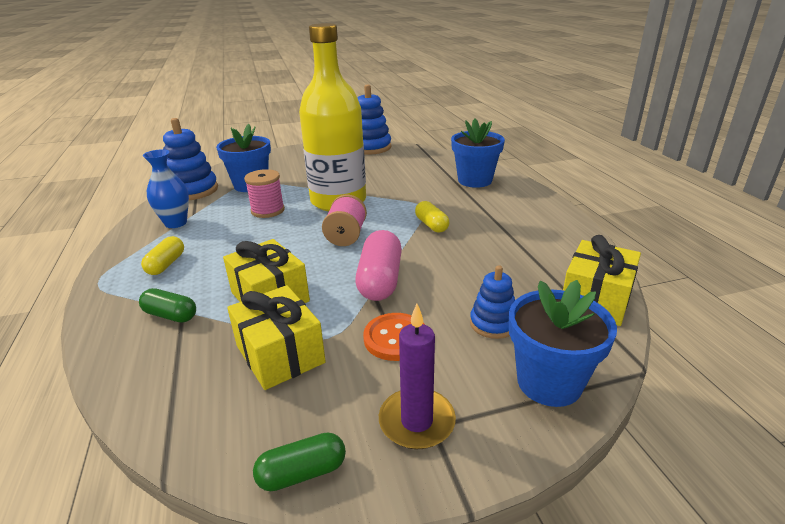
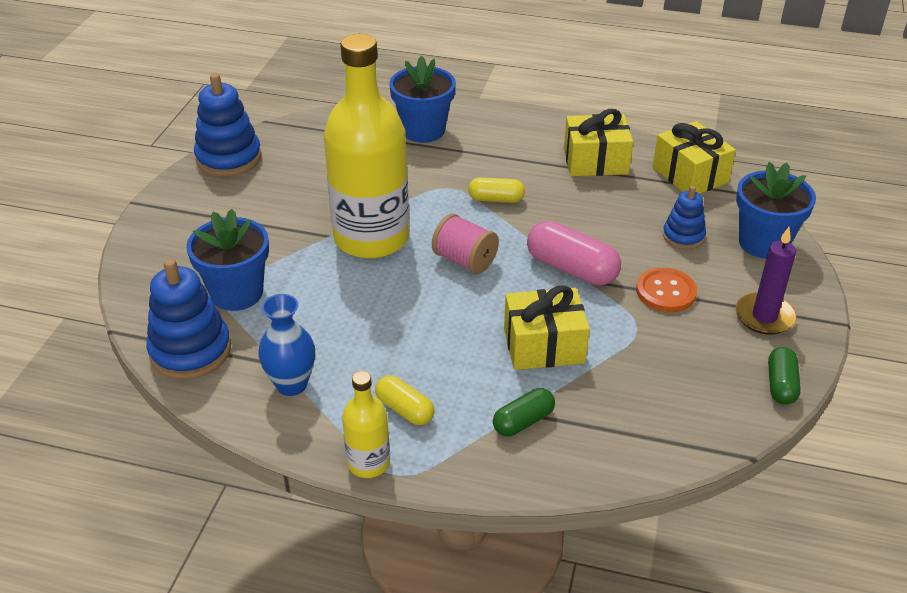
camera: 60 degrees left, 10 degrees up
yellow gift [227,285,326,390] -> yellow gift moved to [564,109,633,176]
pink spool [244,169,285,218] -> none
none -> yellow bottle [342,371,390,478]

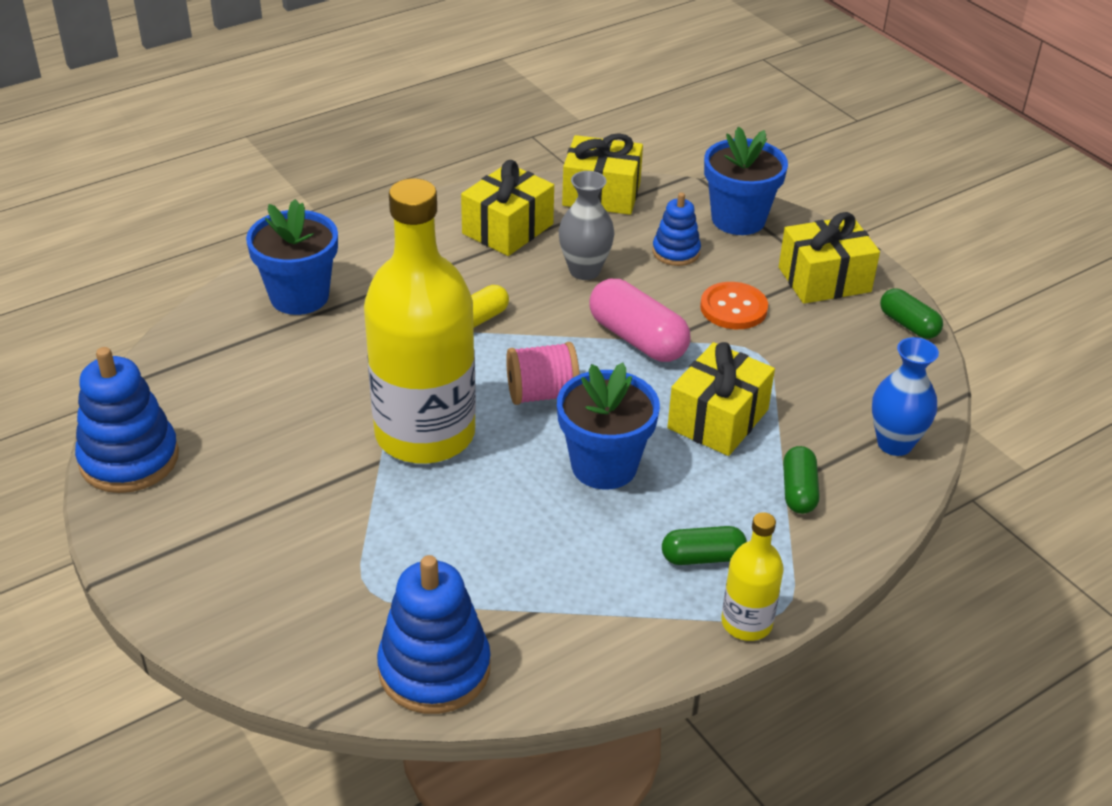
camera: 50 degrees left, 0 degrees up
blue flower pot [186,209,269,311] -> blue flower pot moved to [557,362,660,490]
blue vase [258,294,315,396] -> blue vase moved to [872,337,939,456]
yellow capsule [375,375,434,425] -> green capsule [662,526,747,565]
pink capsule [527,221,621,286] -> pink capsule turned 60 degrees clockwise [589,279,691,362]
purple candle [735,227,797,335] -> yellow gift [779,212,880,304]
none -> grey vase [558,171,615,280]

